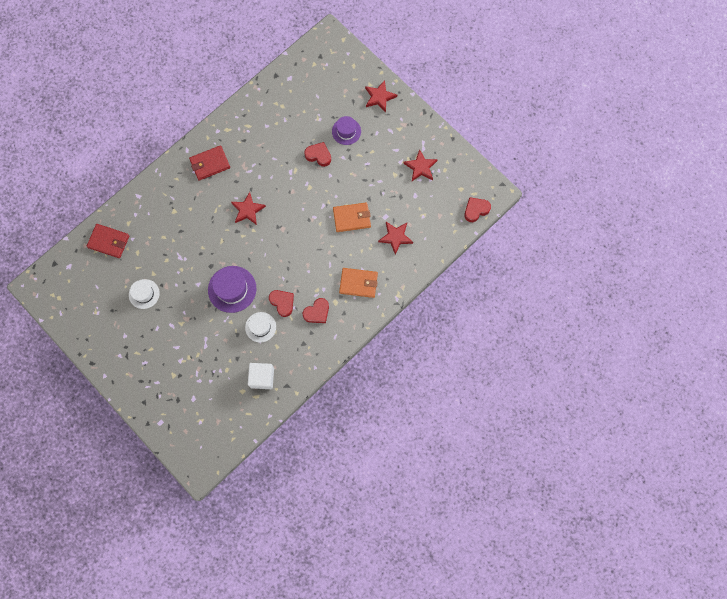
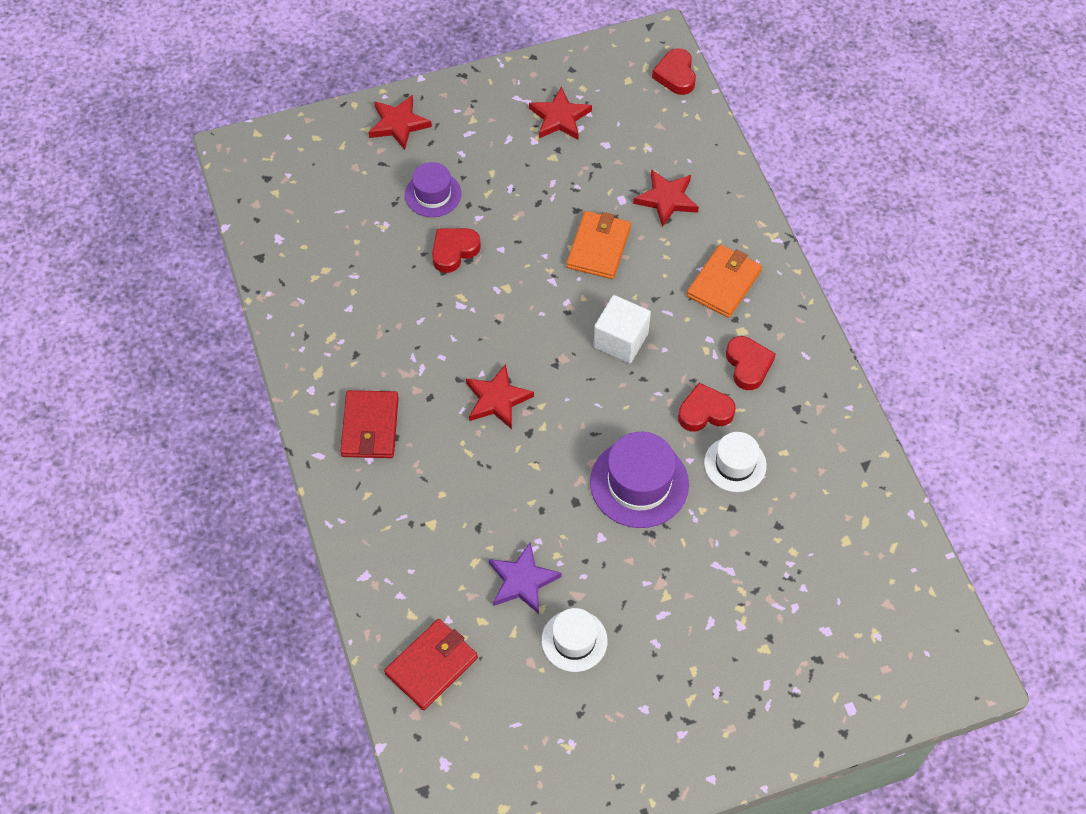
camera: 65 degrees left, 15 degrees down
white cube [248,363,274,389] -> white cube moved to [593,295,651,363]
none -> purple star [489,542,562,614]

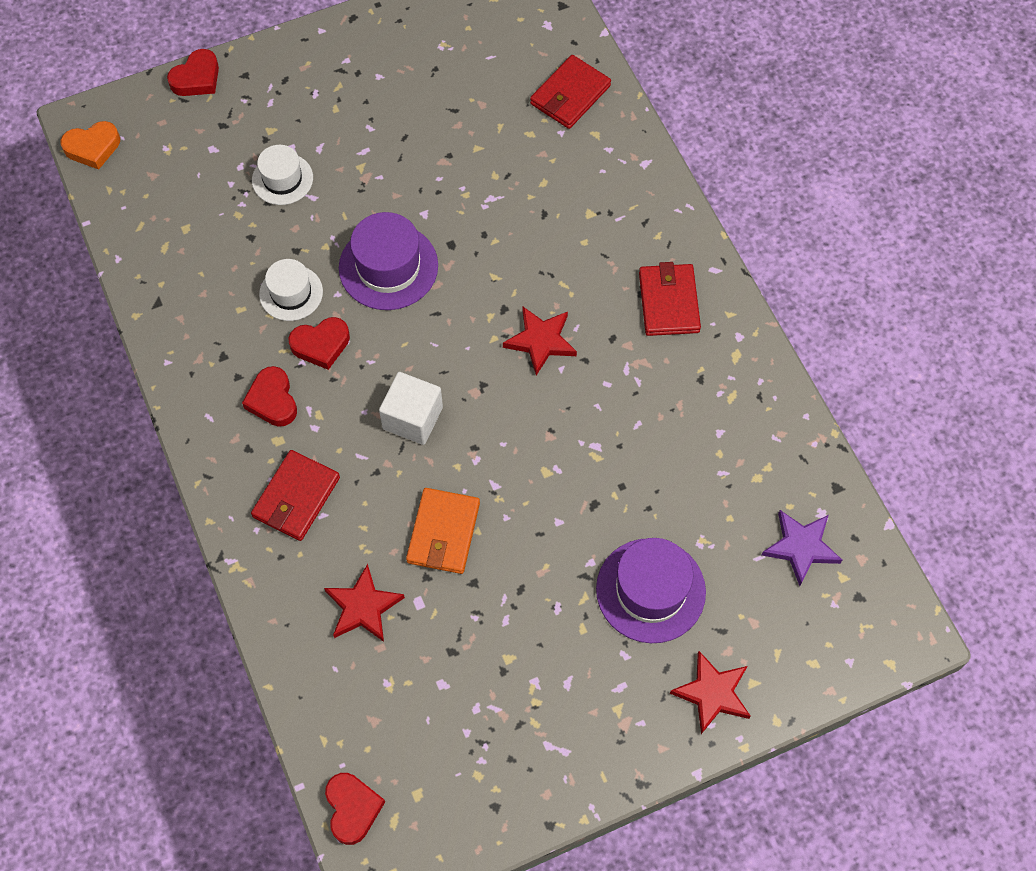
camera: 175 degrees right, 5 degrees up
purple hat [405,162,461,217] -> purple hat [596,538,706,643], size x1.58
red heart [432,228,481,273] -> red heart moved to [167,49,219,96]
purple star [489,542,562,614] -> purple star moved to [762,510,842,586]
red star [529,86,592,140] -> none
white hat [542,608,608,672] -> white hat moved to [252,145,313,205]
orange wallet [687,244,762,318] -> red wallet [251,450,340,541]
none -> orange heart [61,121,120,170]

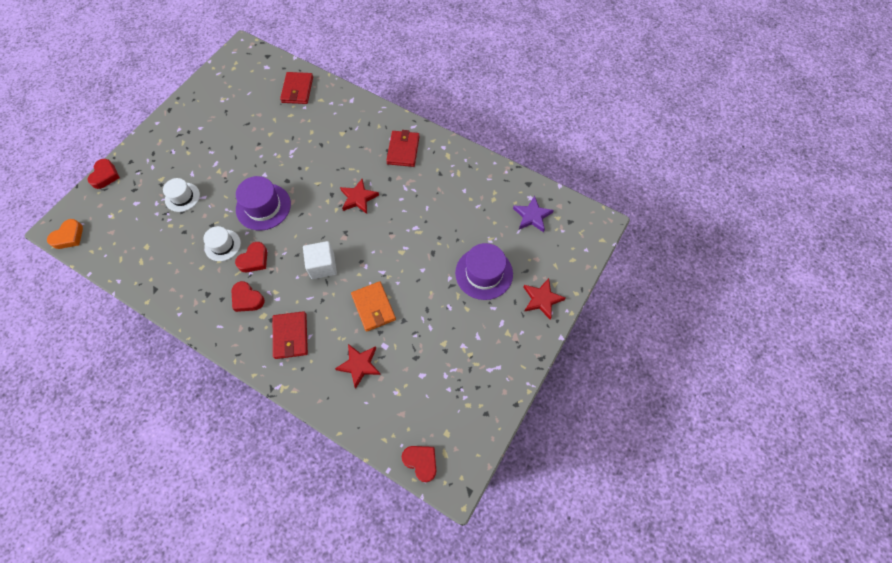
camera: 35 degrees left, 0 degrees up
red wallet [639,262,701,336] -> red wallet turned 45 degrees clockwise [386,130,420,167]

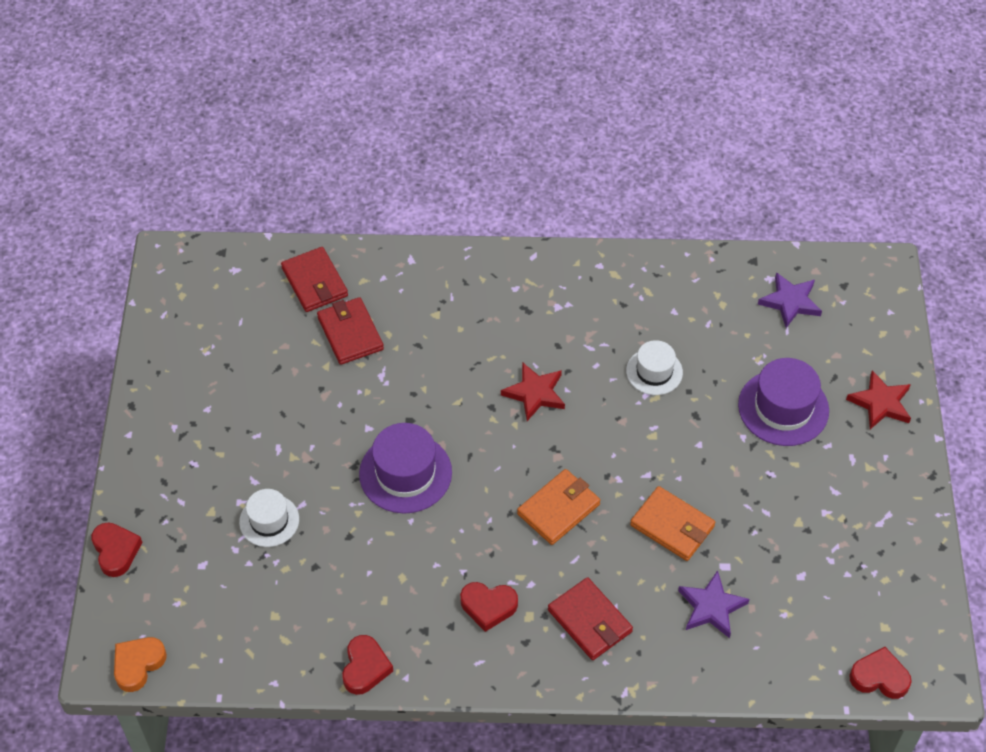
camera: 30 degrees left, 10 degrees down
orange heart [47,219,83,249] -> orange heart turned 150 degrees counterclockwise [114,637,167,692]
white hat [203,226,241,261] -> white hat moved to [626,340,683,395]
red heart [235,242,267,272] -> red heart moved to [342,635,393,695]
white cube [303,241,337,279] -> orange wallet [517,469,600,545]
red star [335,344,381,389] -> purple star [678,570,750,638]
red wallet [386,130,420,167] -> red wallet moved to [317,297,384,365]

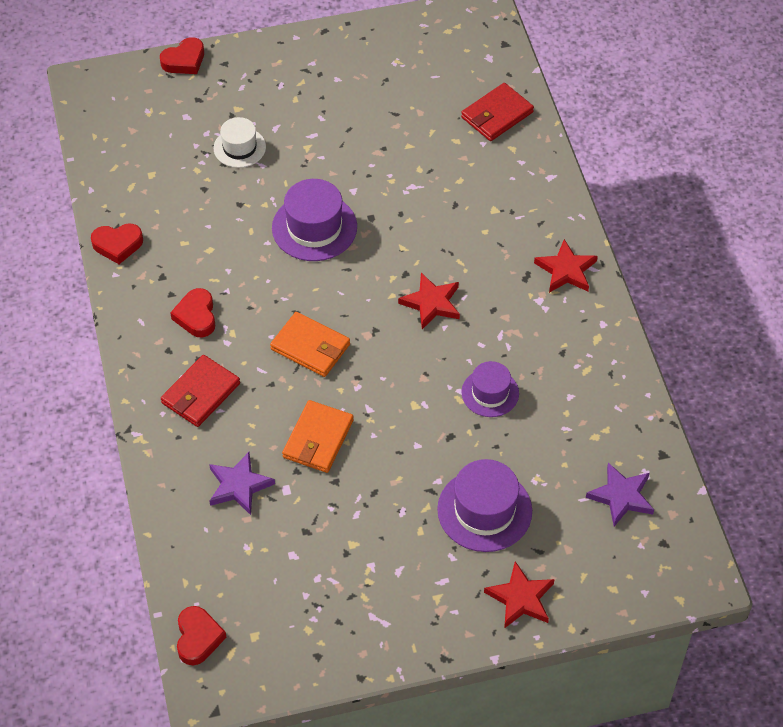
camera: 75 degrees right, 0 degrees up
orange heart [114,637,167,692] -> none
red wallet [317,297,384,365] -> none
white hat [626,340,683,395] -> purple hat [461,361,519,417]
none -> red star [534,239,598,293]

